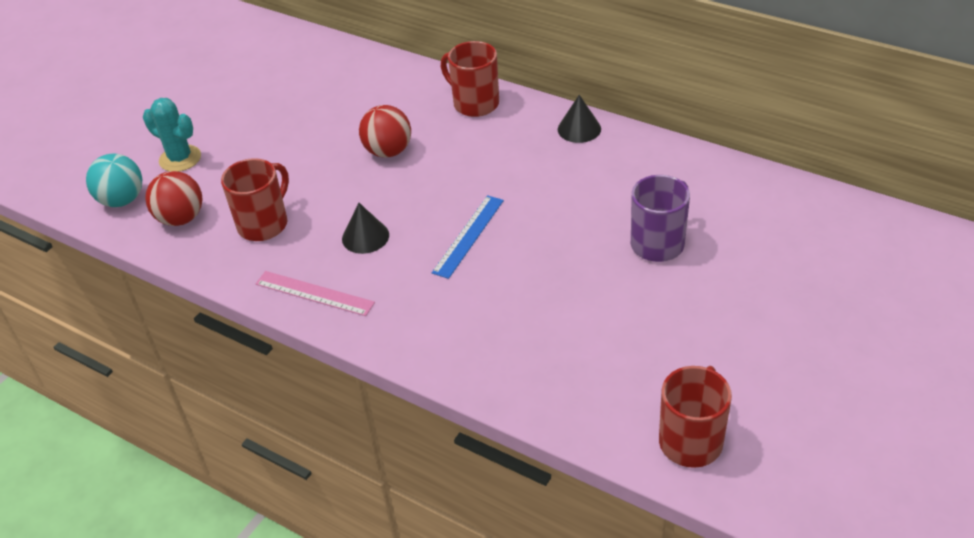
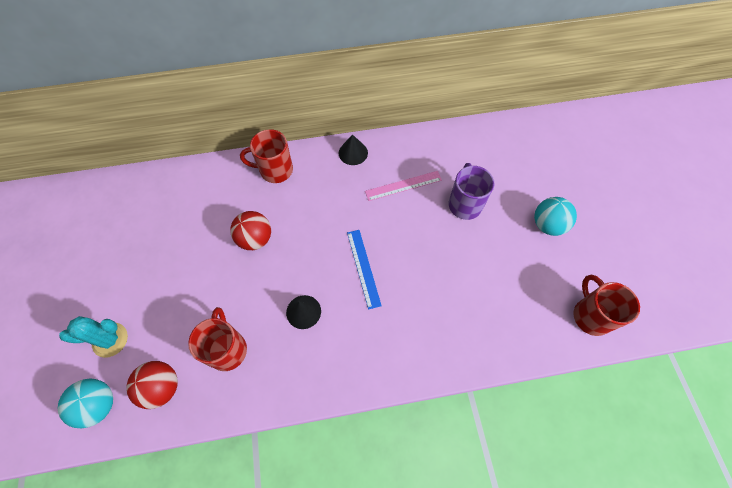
camera: 45 degrees left, 20 degrees up
pink ruler [255,271,375,316] -> pink ruler moved to [365,171,442,201]
none -> turquoise ball [534,197,577,236]

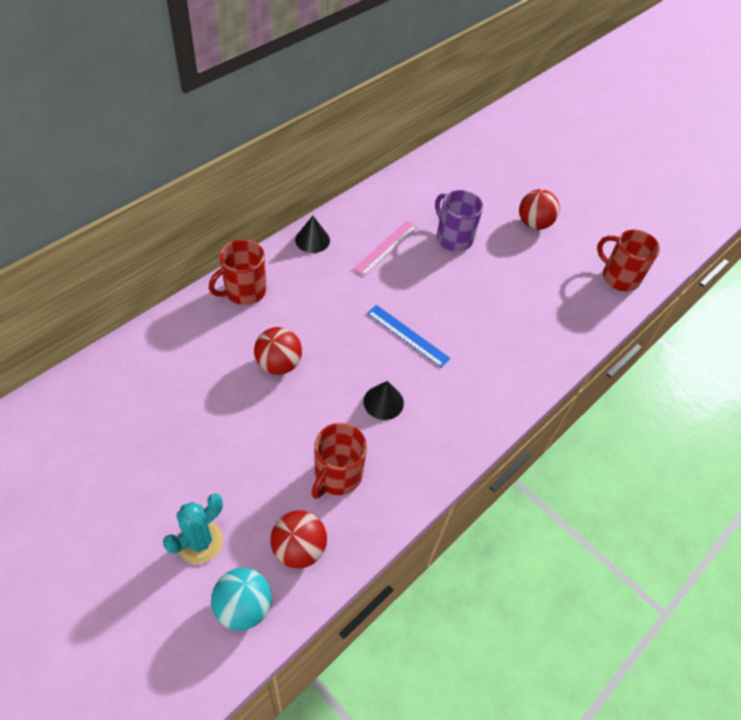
camera: 40 degrees left, 10 degrees down
red mug [188,307,247,371] -> red mug turned 105 degrees counterclockwise [311,423,367,499]
turquoise ball [534,197,577,236] -> red ball [519,189,560,230]

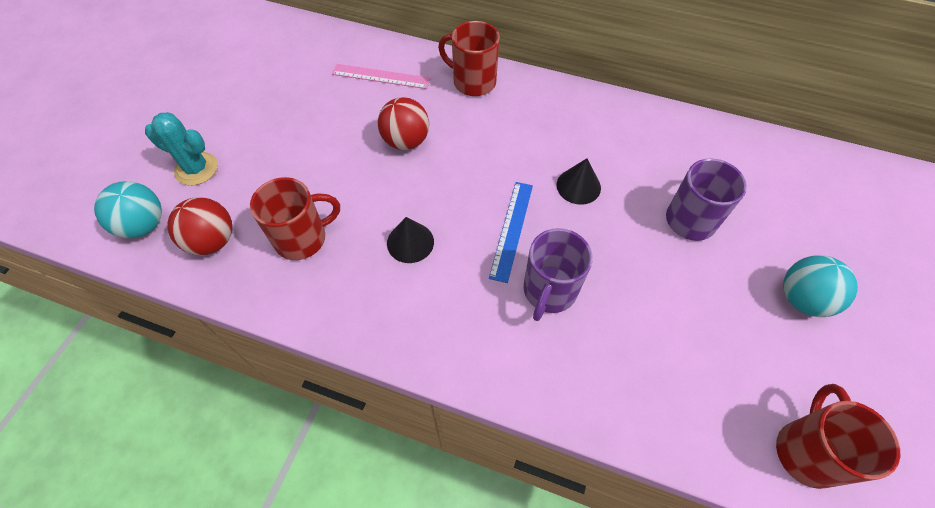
camera: 70 degrees right, 5 degrees up
black cone [295,216,330,253] -> black cone moved to [556,158,601,205]
red mug [311,423,367,499] -> red mug turned 150 degrees clockwise [250,177,340,260]
pink ruler [353,221,417,276] -> pink ruler moved to [332,64,431,89]
red ball [519,189,560,230] -> turquoise ball [783,255,858,317]
none -> purple mug [524,228,593,321]

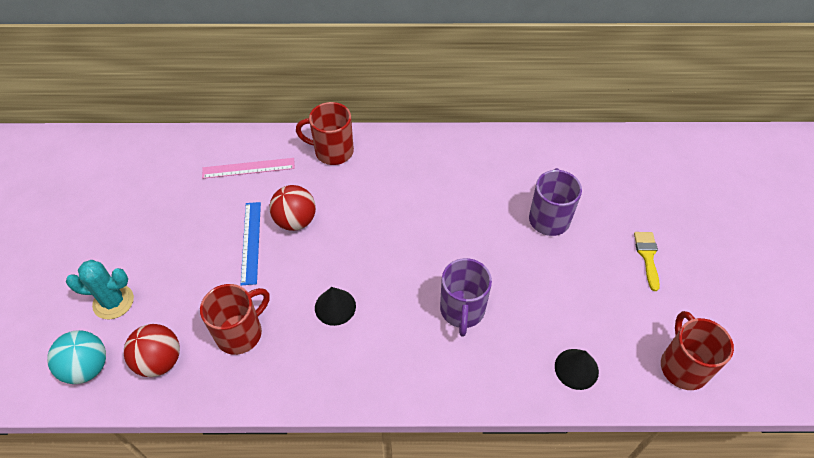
camera: 20 degrees left, 5 degrees down
blue ruler [489,182,533,283] -> blue ruler moved to [241,202,261,285]
black cone [556,158,601,205] -> black cone moved to [555,349,599,390]
turquoise ball [783,255,858,317] -> yellow brush [634,232,660,291]

